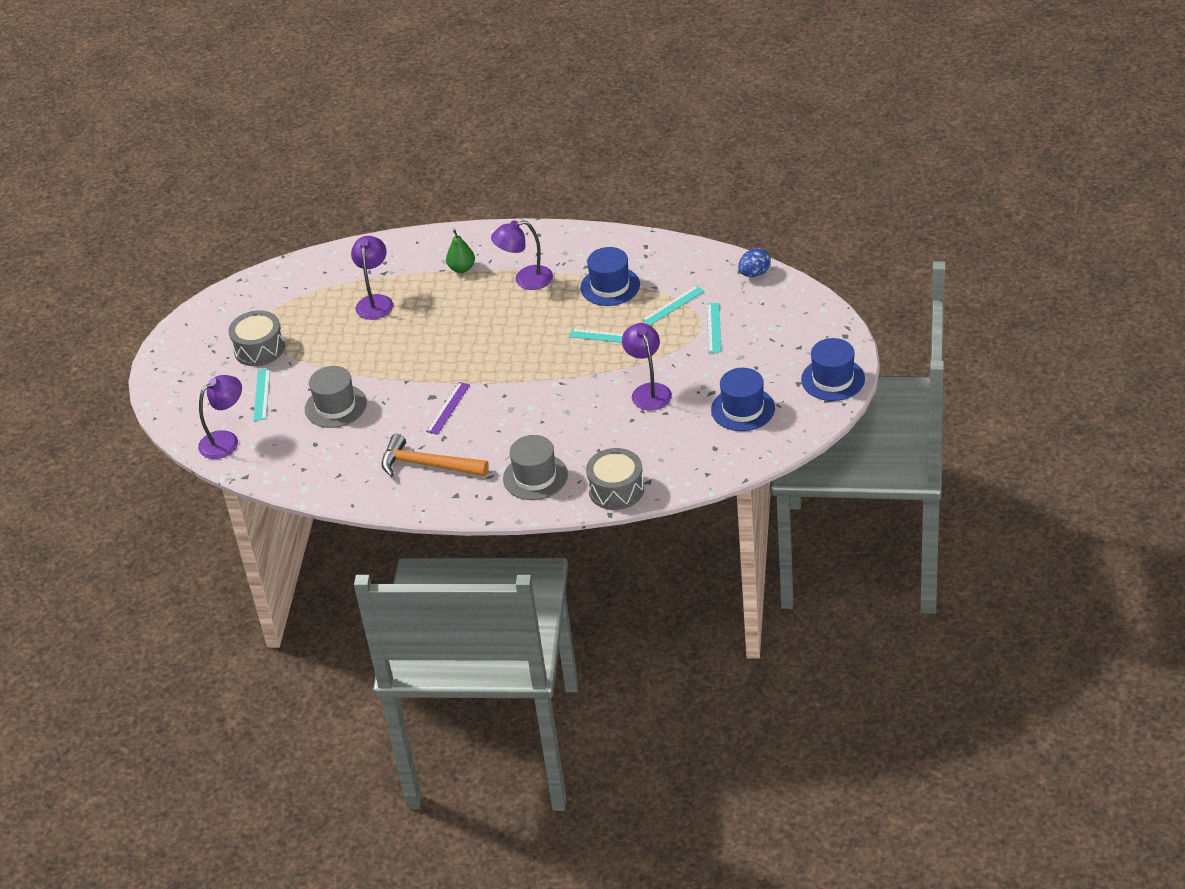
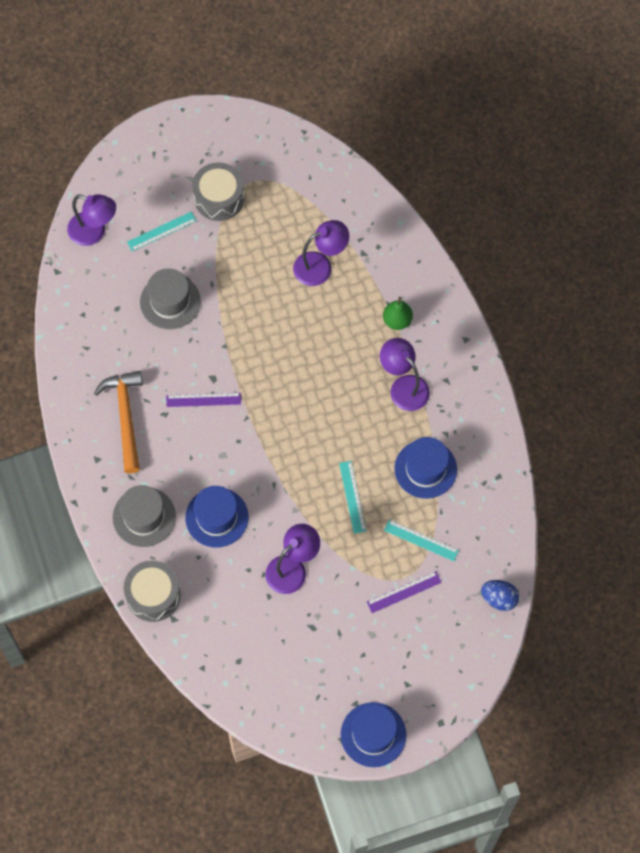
camera: 60 degrees right, 25 degrees up
turquoise ruler [707,303,721,353] -> purple ruler [367,571,442,613]
blue hat [711,368,775,431] -> blue hat moved to [185,486,248,548]

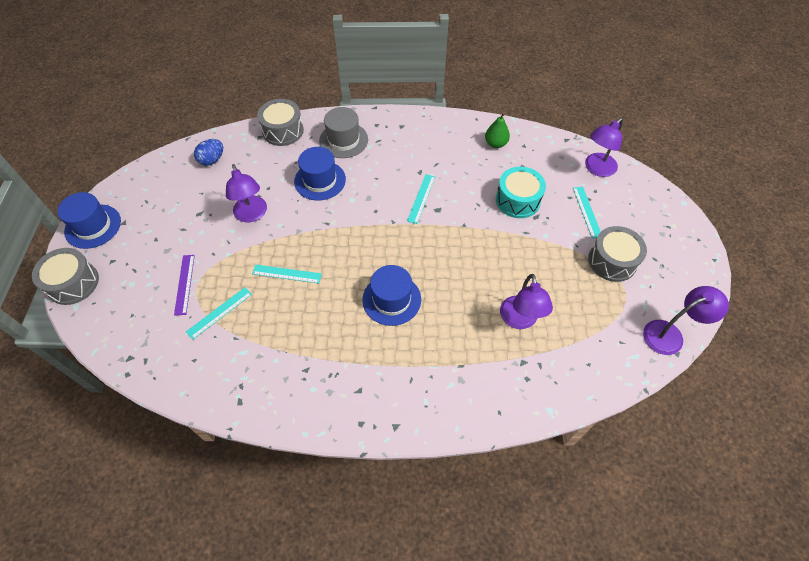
camera: 110 degrees right, 10 degrees down
orange hammer [94,371,143,473] -> none
grey hat [140,268,201,329] -> turquoise drum [496,167,546,218]
purple ruler [166,393,241,407] -> turquoise ruler [407,174,435,224]
purple lamp [380,338,430,411] -> purple lamp moved to [643,286,729,355]
green pear [383,297,413,330] -> green pear moved to [485,113,510,148]
blue hat [394,437,457,499] -> blue hat moved to [362,265,421,326]
blue egg [481,580,519,611] -> blue egg moved to [194,139,223,166]
none -> grey drum [32,248,99,305]

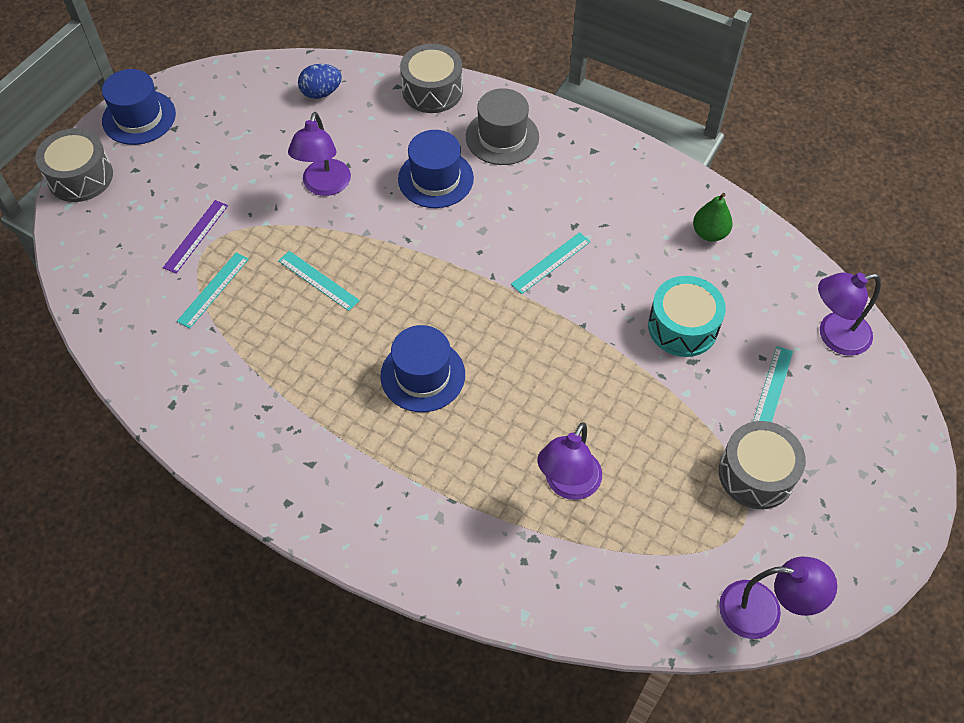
camera: 30 degrees right, 0 degrees up
turquoise ruler [186,287,252,340] -> turquoise ruler turned 45 degrees counterclockwise [177,252,249,329]

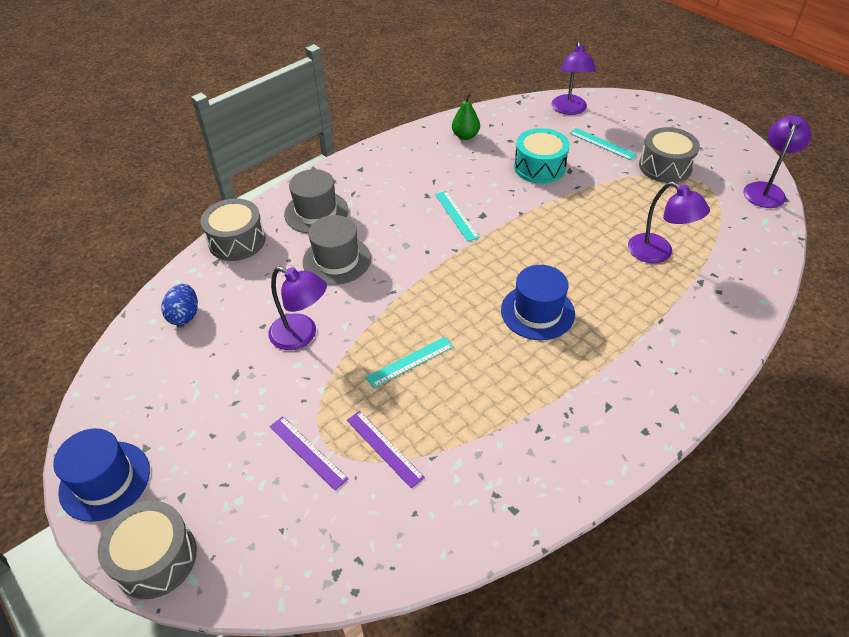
camera: 70 degrees left, 10 degrees down
turquoise ruler [177,252,249,329] -> purple ruler [347,411,425,488]
blue hat [398,130,474,208] -> grey hat [303,215,371,285]

